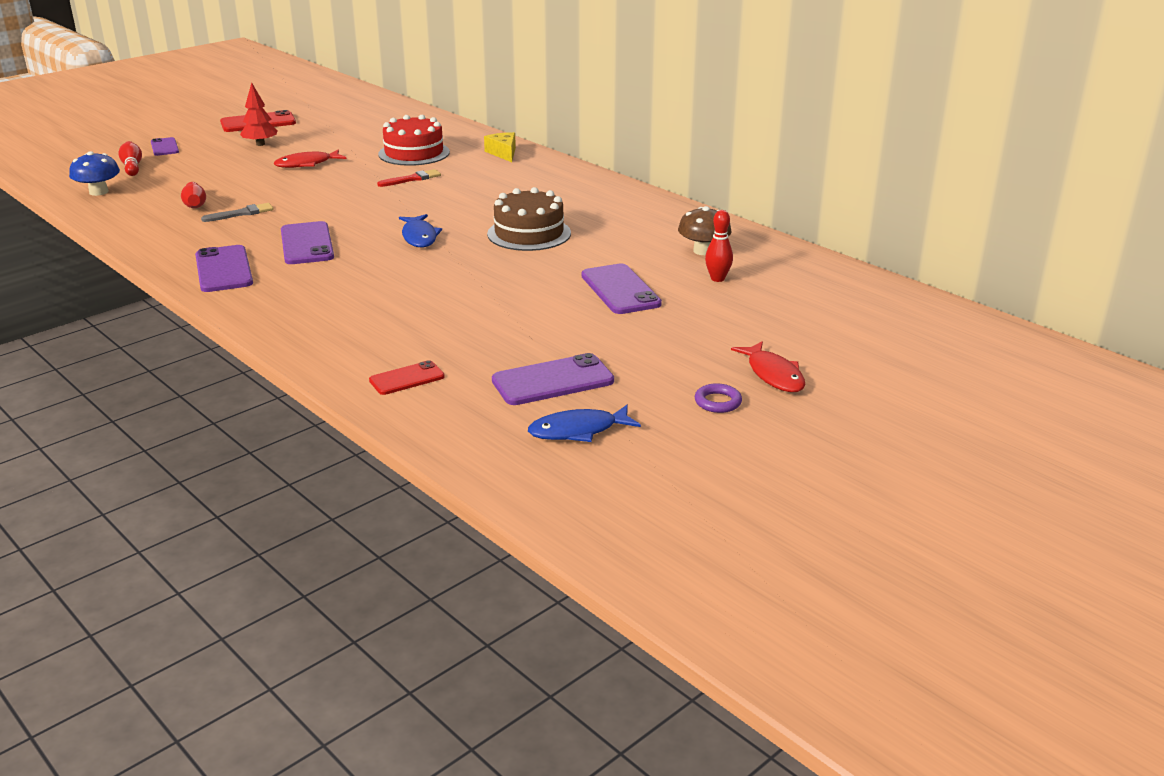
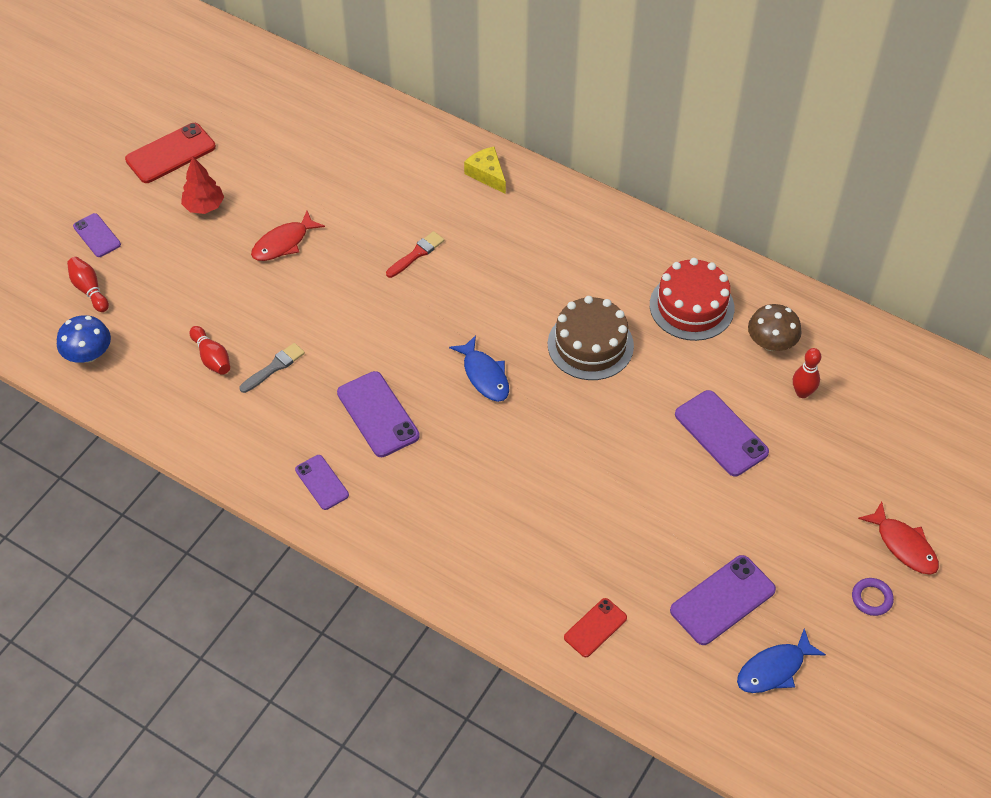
camera: 15 degrees left, 25 degrees up
purple phone [195,245,253,292] -> purple phone [295,455,349,510], size x0.61
red cake [378,115,450,166] -> red cake moved to [650,258,734,341]

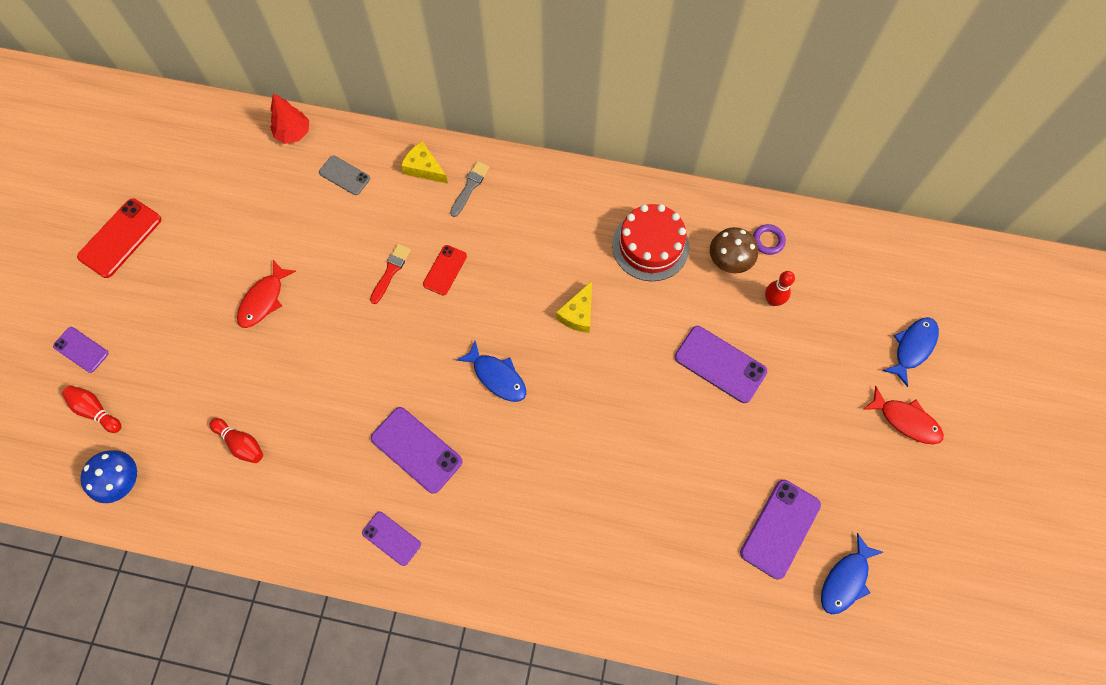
camera: 20 degrees left, 15 degrees up
red tree [181,156,224,214] -> red tree moved to [270,93,309,144]
grey brush [240,343,305,393] -> grey brush moved to [450,161,489,217]
brown cake [548,296,634,380] -> yellow cheese [556,281,592,333]
red phone [564,598,627,657] -> red phone moved to [423,245,467,296]
purple ring [852,578,894,616] -> purple ring moved to [753,224,786,255]
none -> grey phone [319,156,370,195]
none -> blue fish [882,317,939,387]

